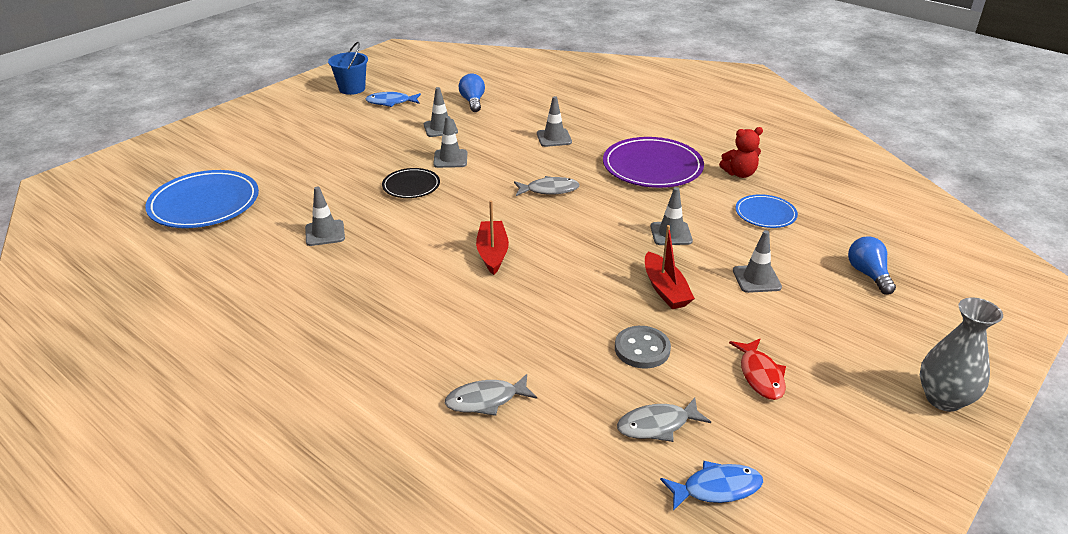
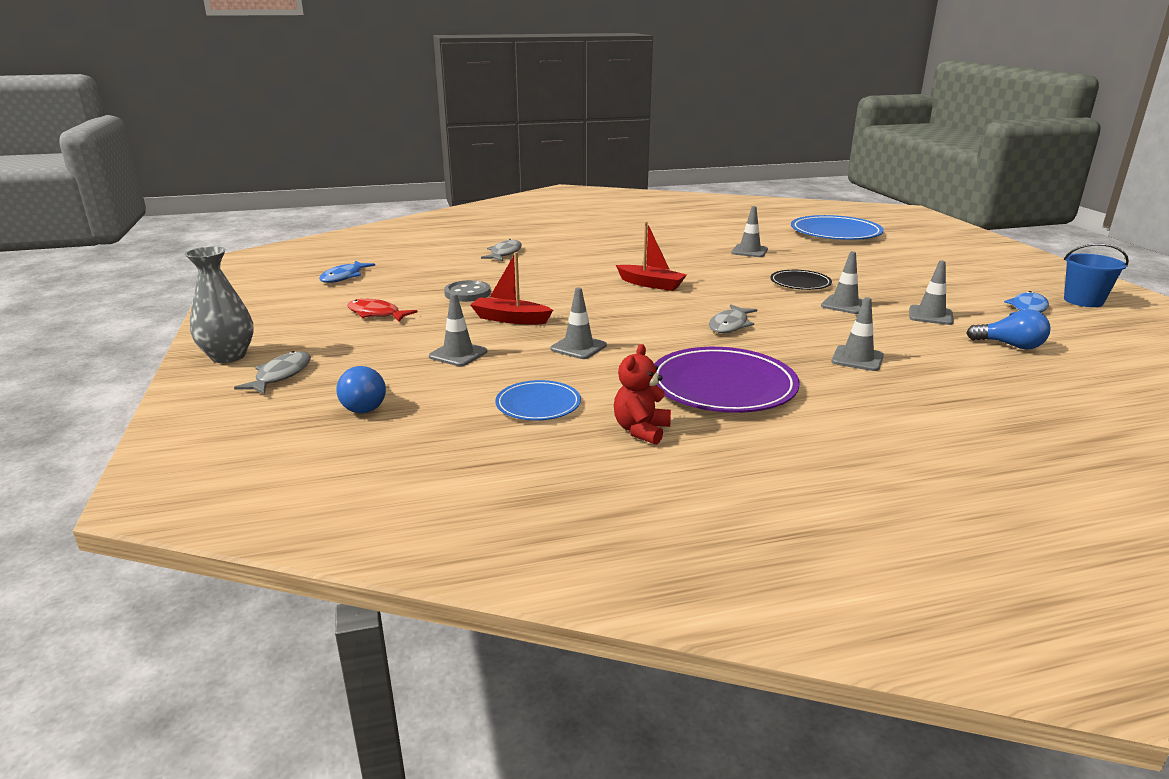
camera: 125 degrees right, 10 degrees down
grey fish [617,398,711,442] -> grey fish moved to [234,351,311,394]
blue light bulb [848,236,896,295] -> blue light bulb turned 60 degrees clockwise [336,366,386,413]

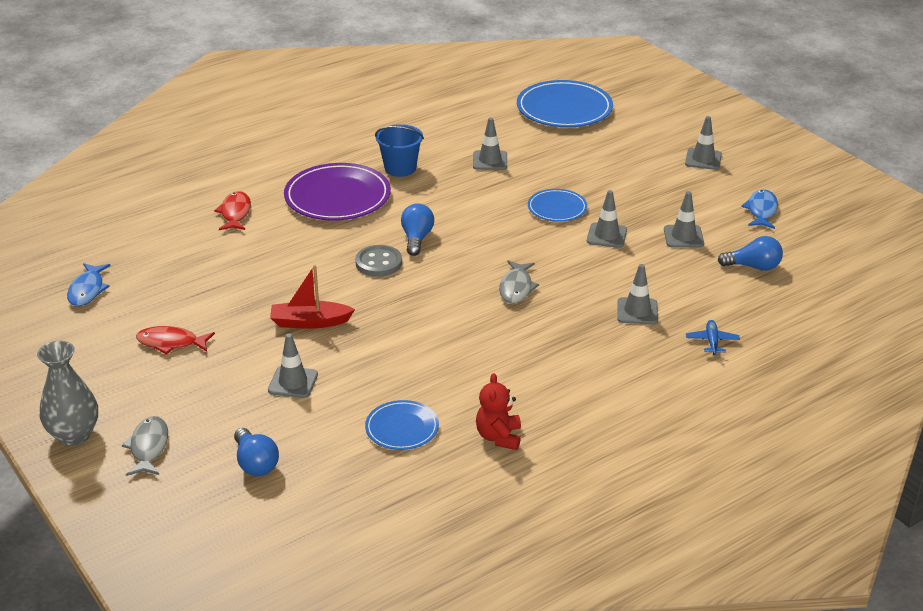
camera: 20 degrees left, 10 degrees up
grey button [444,280,491,302] -> grey button moved to [355,245,402,277]
grey fish [481,239,522,261] -> red fish [214,191,251,230]
grey traffic cone [551,287,607,359] -> grey traffic cone moved to [685,116,722,170]
red boat [616,222,687,291] -> blue light bulb [401,203,434,256]
purple plate [654,347,800,413] -> purple plate moved to [284,163,391,220]
black plate [770,270,832,290] -> blue plate [528,189,587,222]
blue bucket [1064,243,1129,307] -> blue bucket moved to [375,124,424,177]
none -> blue plane [686,320,740,355]

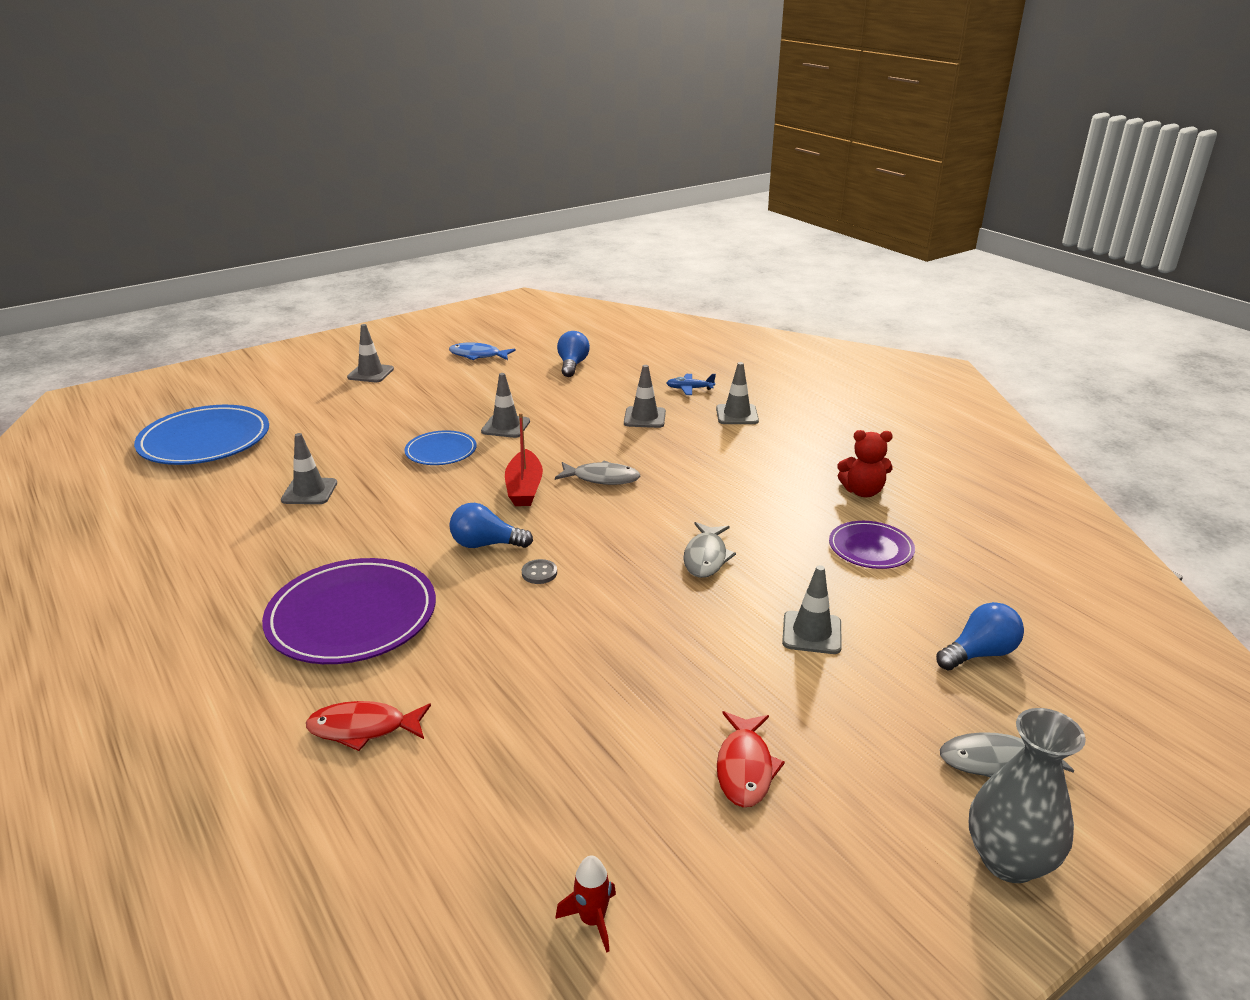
camera: 90 degrees left, 5 degrees down
blue fish [67,263,110,306] -> red rocket [555,855,616,953]
red boat [270,265,355,329] -> red boat moved to [505,413,543,506]
grey button [355,245,402,277] -> grey button [522,559,557,584], size x0.55
blue plate [365,400,439,450] -> purple plate [829,521,915,569]
blue bucket [375,124,424,177] -> none
grey traffic cone [664,191,704,248] -> grey traffic cone moved to [716,362,759,424]
none -> grey fish [683,522,736,578]

